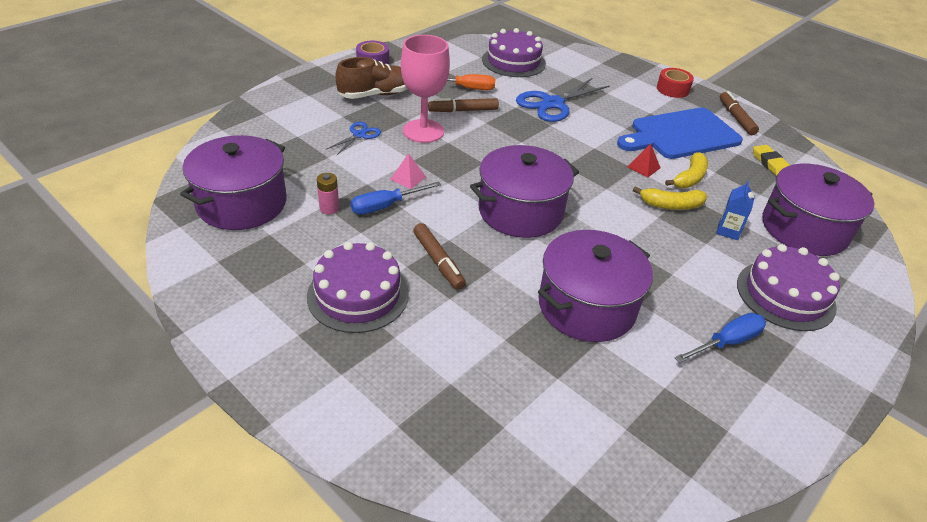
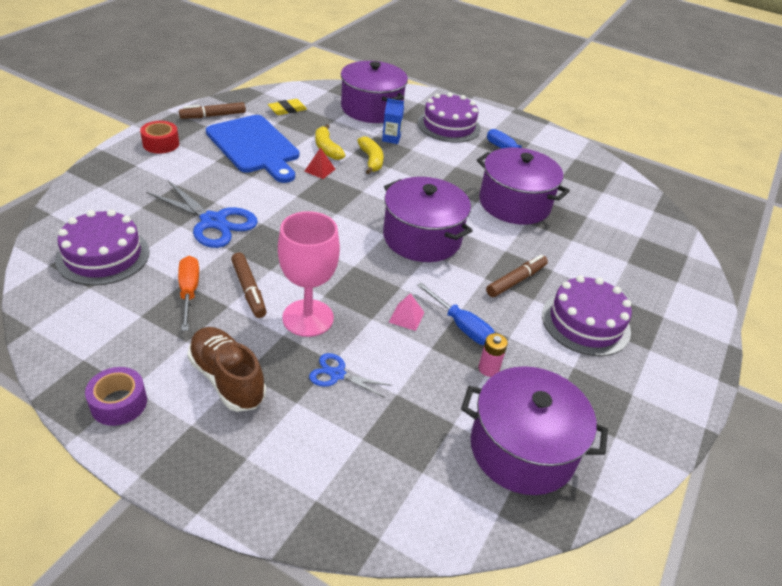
camera: 105 degrees left, 0 degrees up
yellow banana [665,152,708,188] -> yellow banana turned 135 degrees counterclockwise [315,124,345,160]

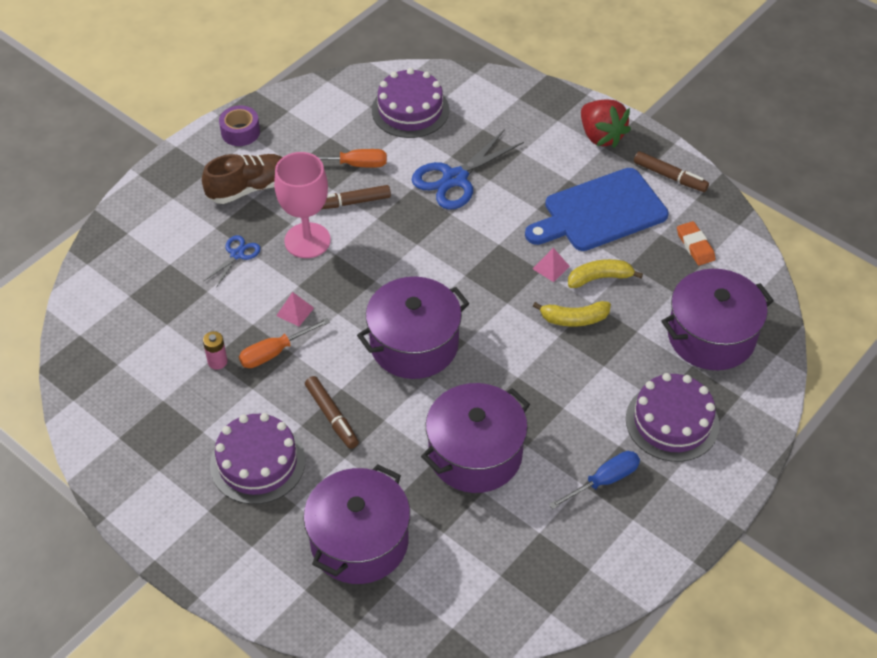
camera: 105 degrees right, 10 degrees up
red tape [140,121,179,154] -> red strawberry [581,100,631,148]
brown marker [179,102,246,119] -> brown marker turned 135 degrees clockwise [634,151,709,192]
yellow eraser [268,99,307,115] -> orange eraser [677,221,715,265]
red pyramid [304,147,335,179] -> pink pyramid [533,248,570,282]
blue carton [382,98,404,144] -> none
blue screwdriver [417,283,495,345] -> orange screwdriver [239,318,330,368]
purple pot [461,366,608,495] -> purple pot moved to [303,464,410,584]

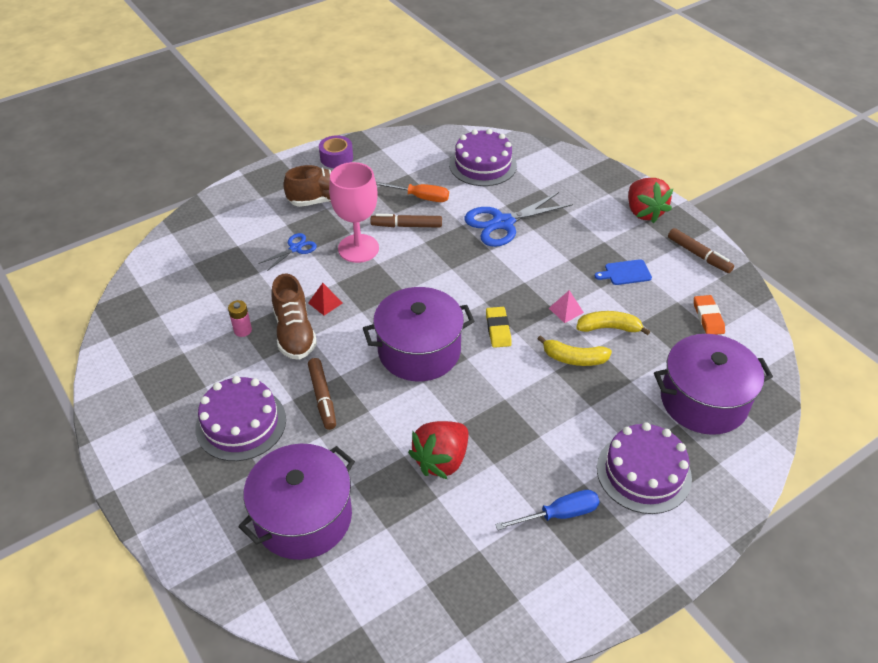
camera: 15 degrees right, 5 degrees down
orange screwdriver [239,318,330,368] -> brown shoe [271,274,317,360]
pink pyramid [276,292,314,327] -> red pyramid [308,283,343,316]
purple pot [421,383,530,493] -> red strawberry [408,421,468,479]
blue cutting board [525,168,669,251] -> blue cutting board [595,259,652,285], size x0.42
none -> yellow eraser [486,307,512,348]

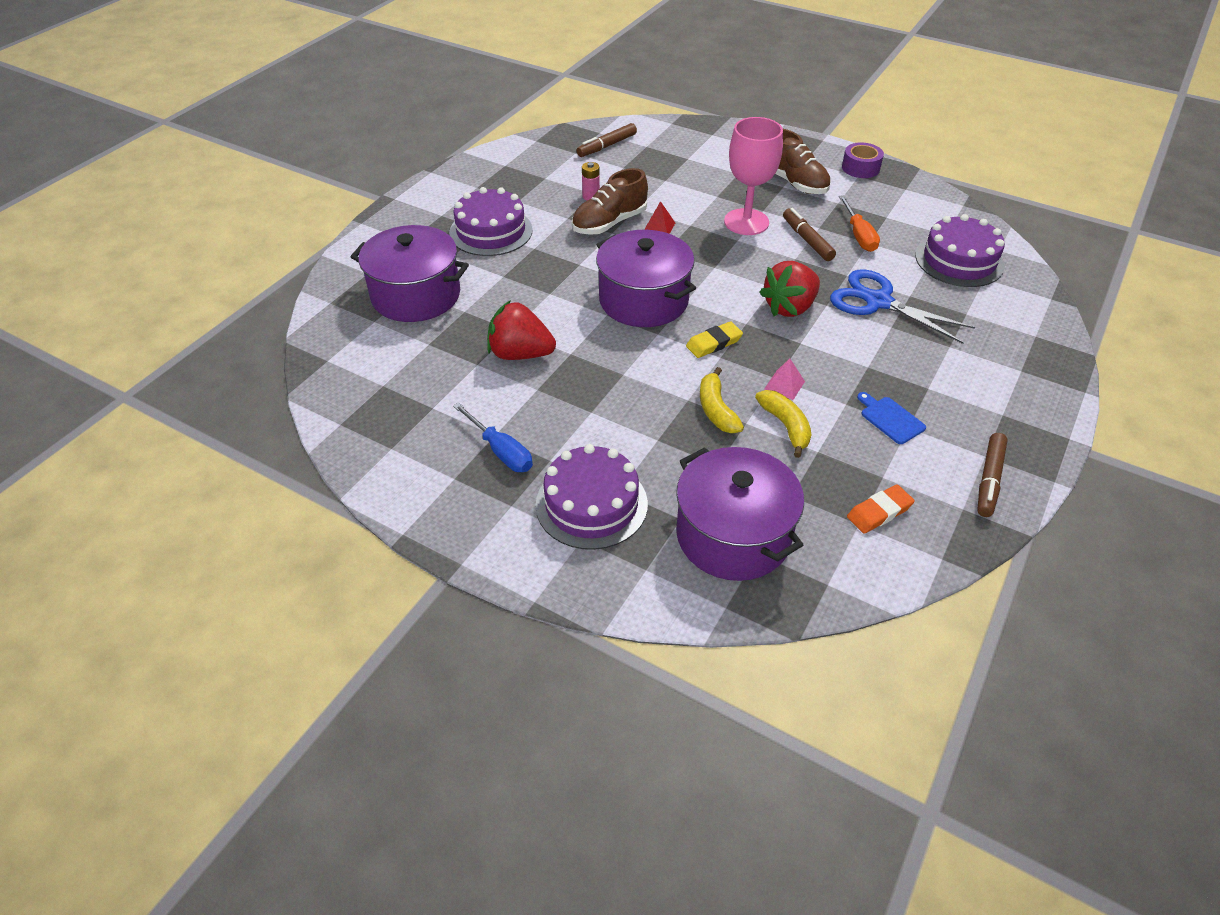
camera: 65 degrees right, 0 degrees up
blue scissors [258,233,317,271] -> none
brown marker [308,358,336,430] -> brown marker moved to [577,123,637,157]
red strawberry [628,178,673,223] -> red strawberry moved to [759,261,820,317]

